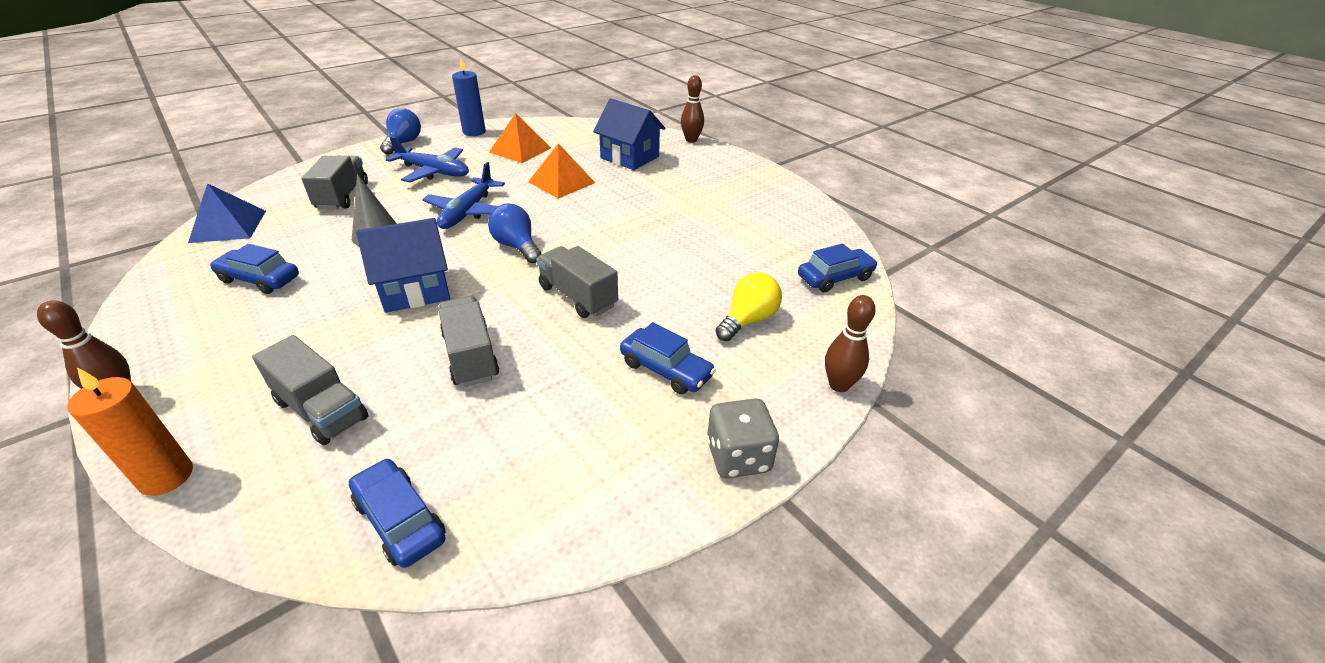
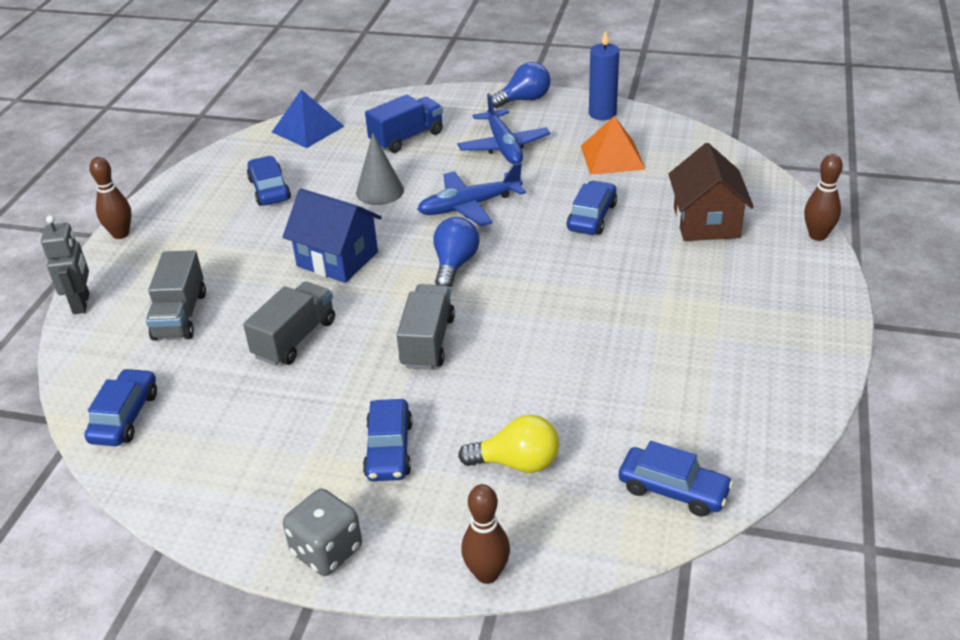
camera: 55 degrees right, 0 degrees up
orange candle [67,367,193,496] -> grey robot [41,215,89,314]
grey truck [301,156,368,209] -> blue truck [365,94,443,153]
orange pyramid [528,143,595,198] -> blue car [567,181,617,235]
blue house [593,98,666,170] -> brown house [668,143,754,241]

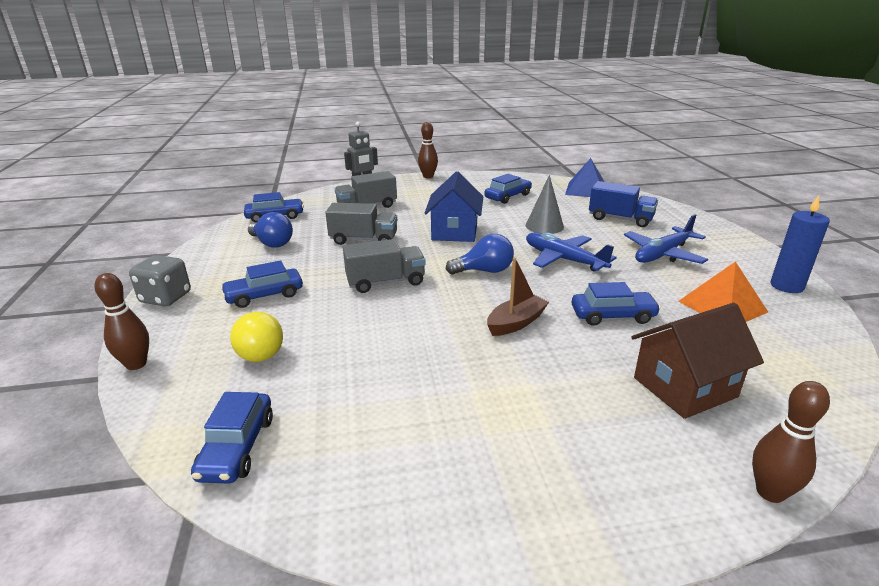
camera: 65 degrees right, 10 degrees down
blue light bulb [491,62,551,108] -> blue light bulb moved to [248,212,293,248]
none -> brown boat [487,257,549,336]

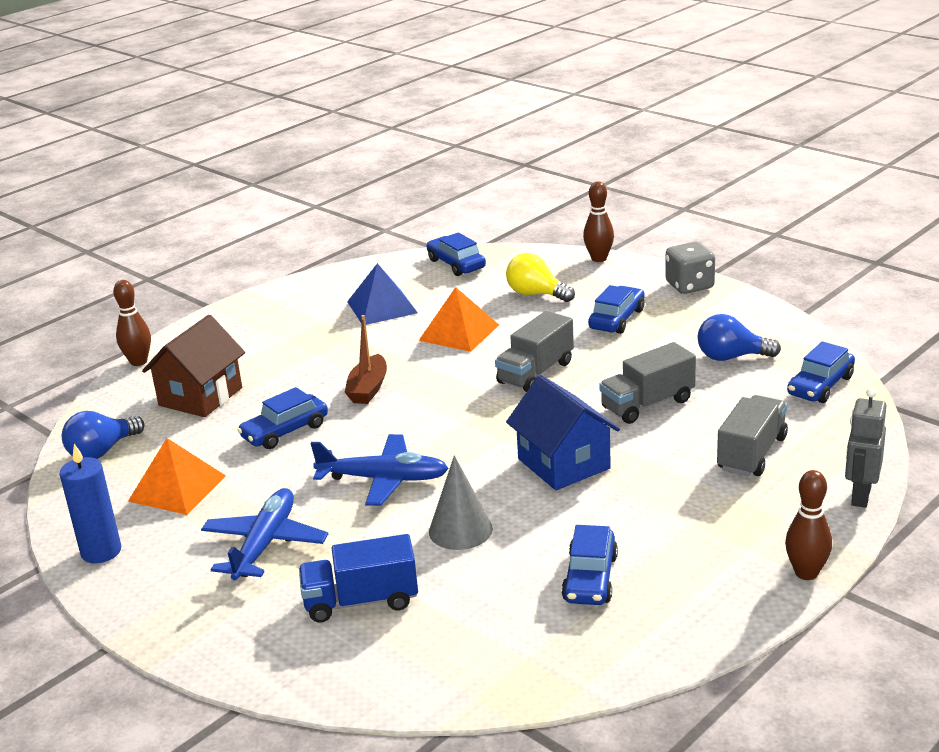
camera: 145 degrees right, 0 degrees up
blue light bulb [446,234,514,275] -> blue light bulb moved to [62,411,144,459]
blue pyramid [565,158,605,197] -> blue pyramid moved to [347,263,418,325]
none -> orange pyramid [419,287,499,352]

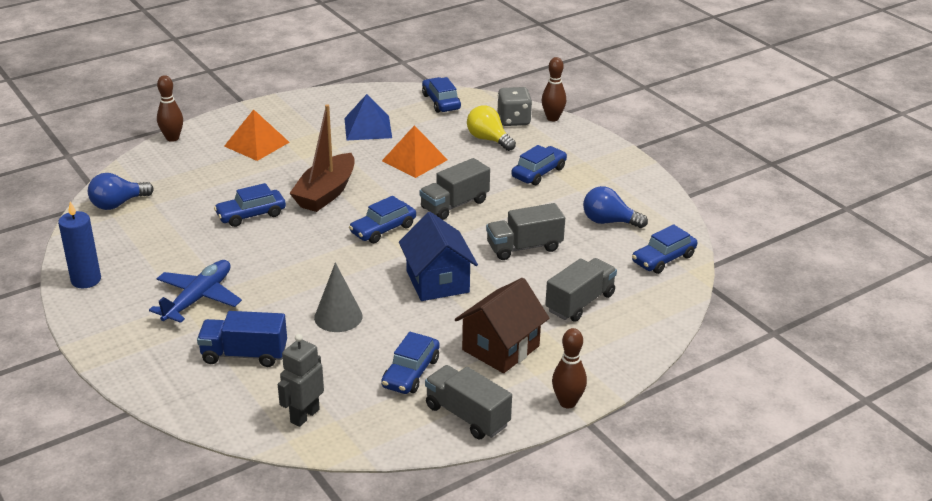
camera: 10 degrees right, 5 degrees up
orange pyramid [128,438,226,515] -> orange pyramid moved to [224,109,290,161]
brown house [142,315,245,417] -> brown house moved to [455,278,549,373]
blue plane [311,434,449,506] -> none
brown boat [345,315,387,404] -> brown boat [289,104,355,212], size x1.56
grey dice [665,242,715,294] -> grey dice moved to [498,87,532,126]
grey robot [845,388,886,508] -> grey robot moved to [278,334,324,427]
none -> blue car [349,196,416,243]
none -> grey truck [425,365,512,439]

